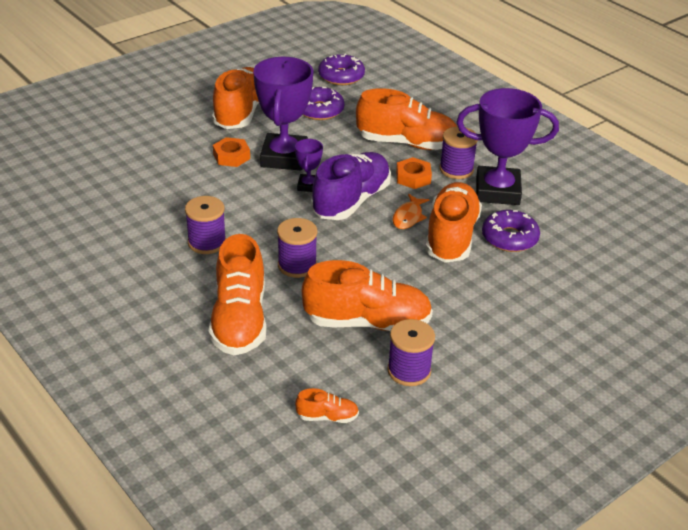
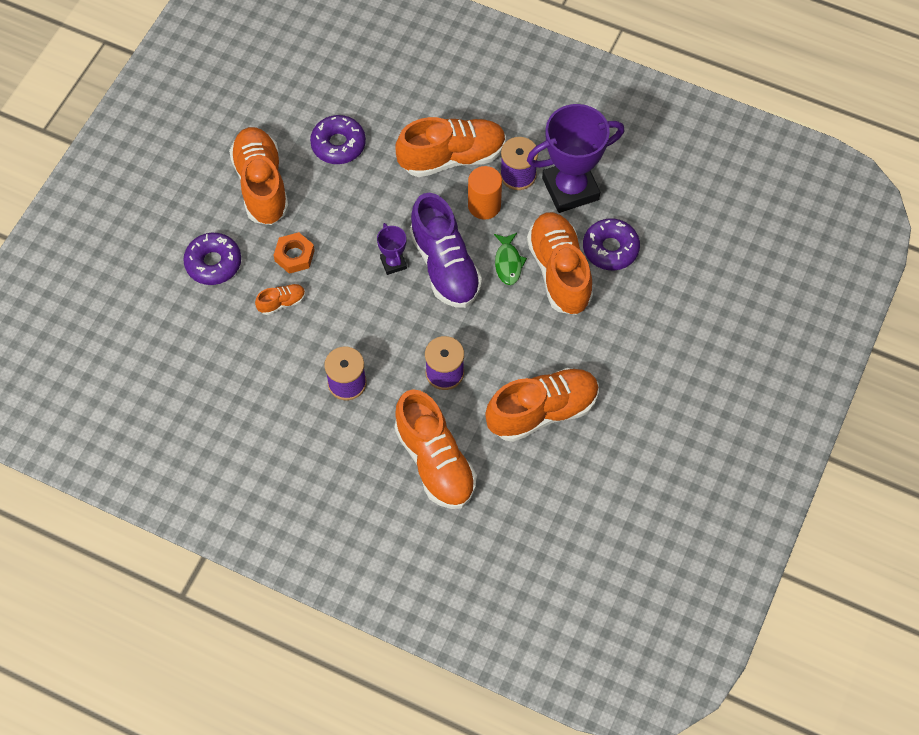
camera: 25 degrees left, 25 degrees up
purple trophy [253,57,313,170] -> none
orange shoe [295,388,359,423] -> orange shoe moved to [255,284,305,315]
purple shoe [311,152,391,220] -> purple shoe turned 150 degrees clockwise [410,193,482,308]
purple donut [318,53,365,85] -> purple donut moved to [183,233,241,285]
purple spool [387,319,435,386] -> none
orange fish [392,194,430,229] -> green fish [494,233,527,285]
orange nut [396,157,432,189] -> orange cylinder [468,166,502,220]

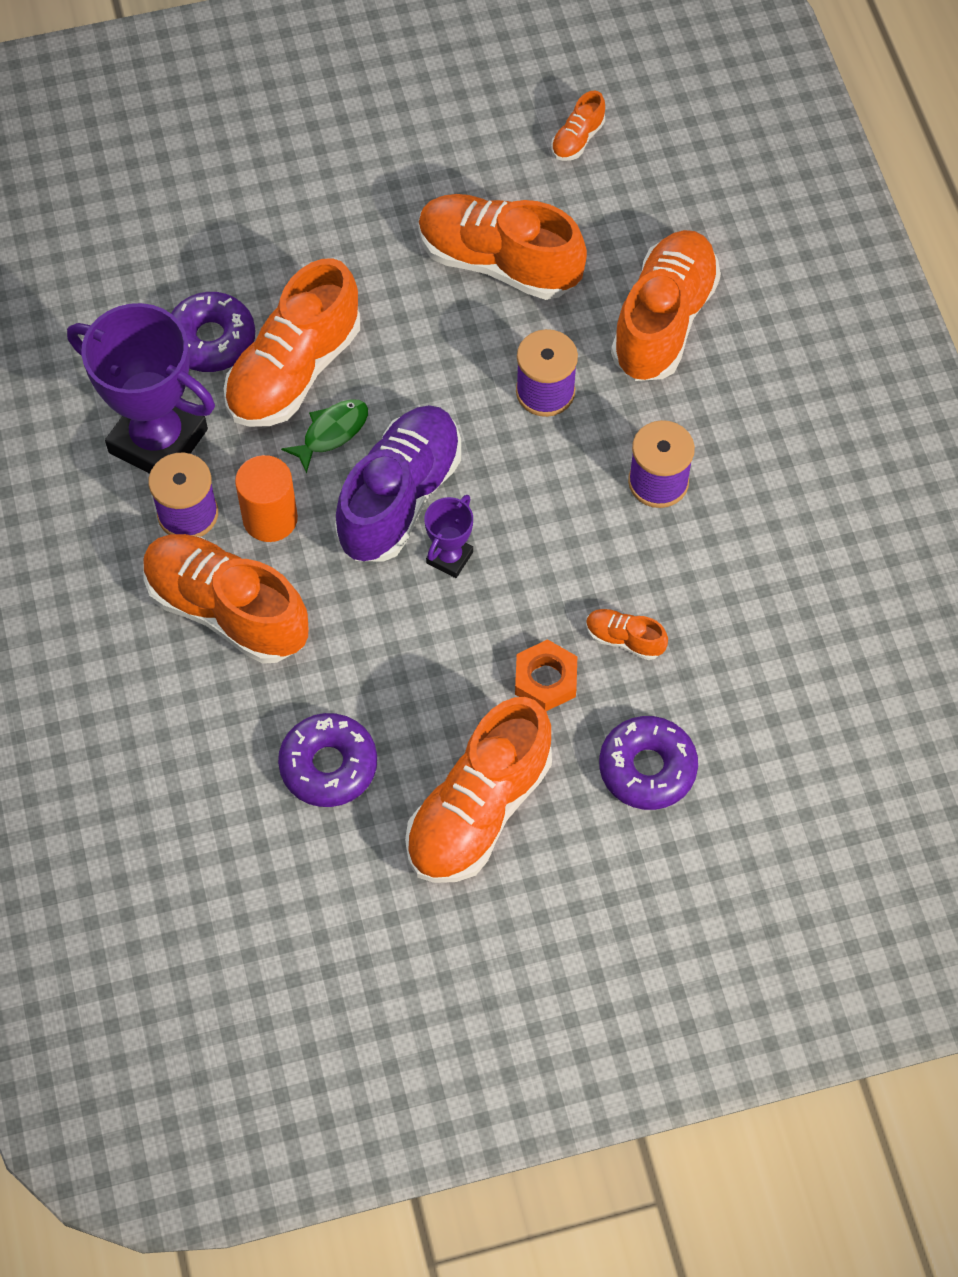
camera: 130 degrees left, 0 degrees up
none -> orange shoe [551,91,605,161]

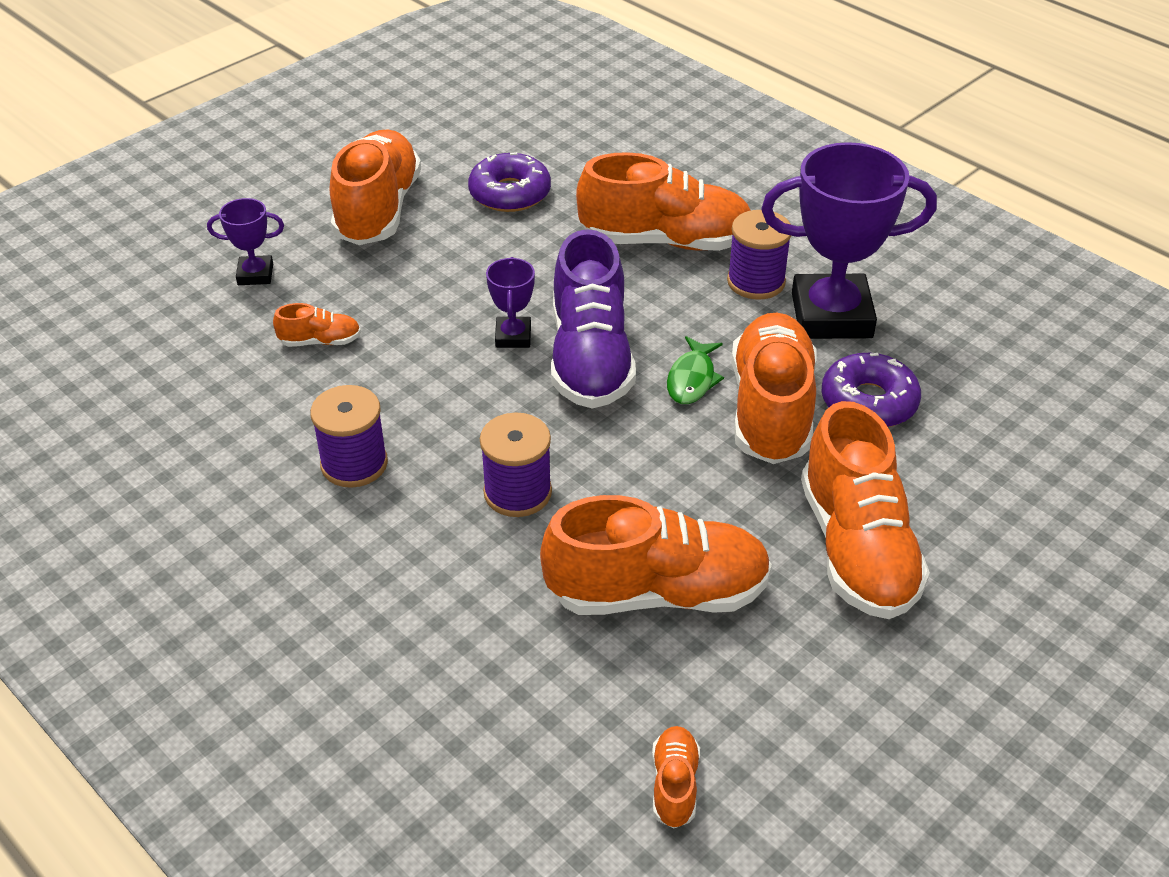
camera: 150 degrees right, 20 degrees down
orange cylinder [235,455,298,542] -> none
orange nut [515,639,577,711] -> none
purple donut [599,716,698,810] -> purple trophy [207,198,284,285]
orange shoe [611,230,721,381] -> orange shoe moved to [801,401,930,619]

